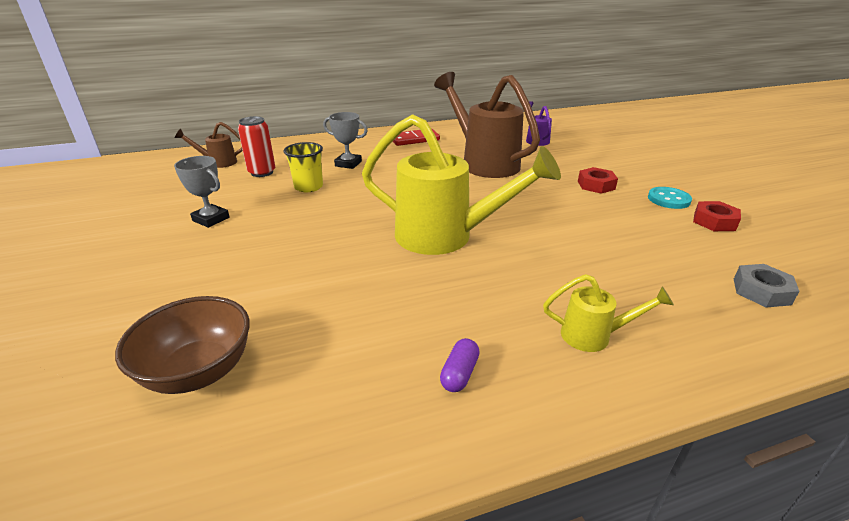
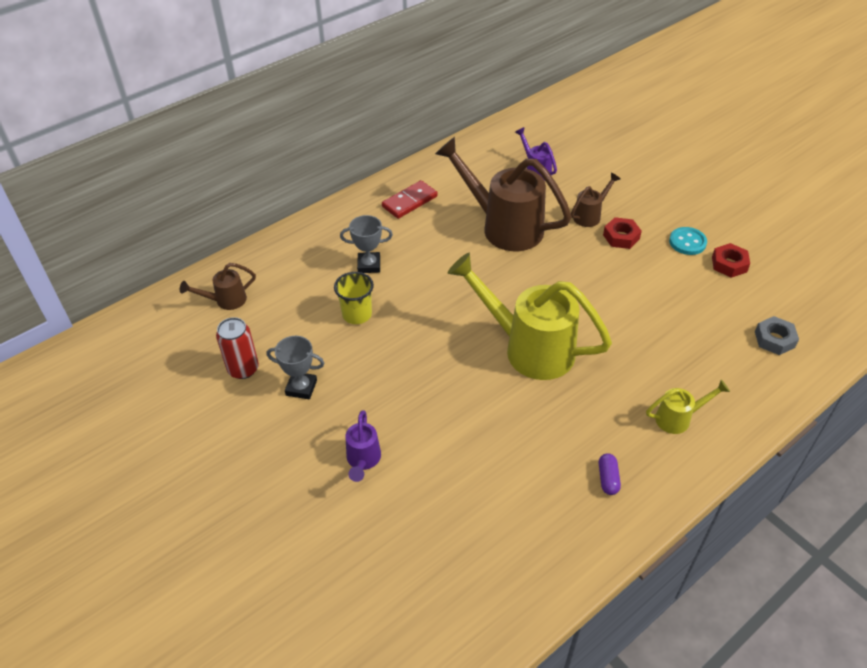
camera: 20 degrees left, 15 degrees up
brown bowl [115,296,250,394] -> none
red can [238,116,275,177] -> red can moved to [216,317,259,379]
yellow watering can [362,114,561,255] -> yellow watering can turned 150 degrees counterclockwise [447,253,612,380]
none -> purple watering can [345,411,381,482]
none -> brown watering can [571,173,620,227]

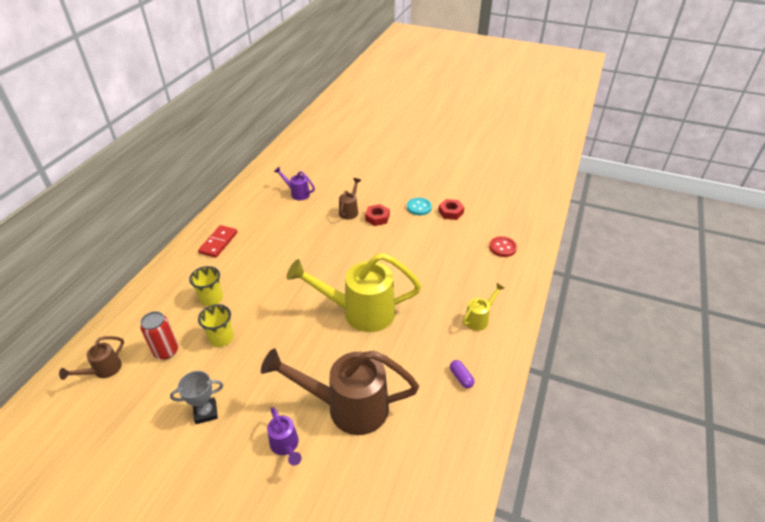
camera: 30 degrees left, 5 degrees down
red can [216,317,259,379] -> red can moved to [140,311,178,360]
grey trophy [340,215,393,273] -> yellow cup [189,266,223,306]
brown watering can [435,137,572,251] -> brown watering can moved to [261,348,419,435]
grey nut [755,316,799,355] -> red button [489,236,517,257]

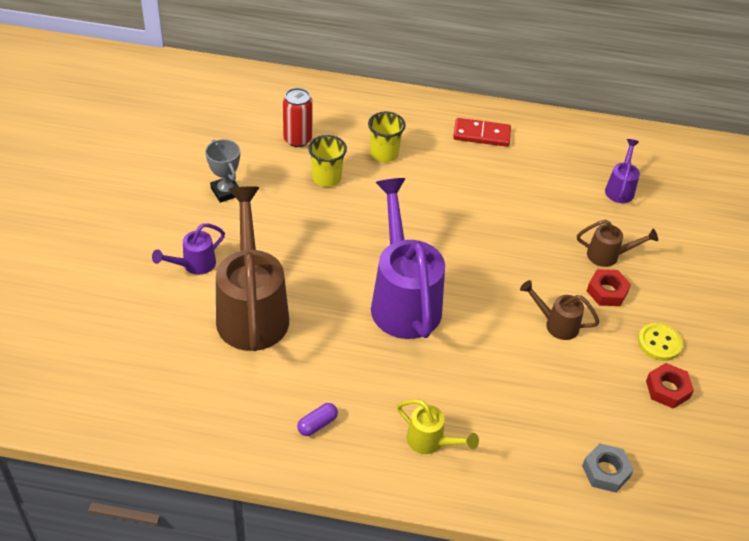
camera: 75 degrees right, 5 degrees up
brown watering can [59,336,124,380] -> brown watering can moved to [520,280,600,340]
yellow watering can [286,253,421,332] -> purple watering can [371,178,445,339]
turquoise button [407,198,432,215] -> yellow button [638,323,683,361]
red button [489,236,517,257] -> grey nut [582,443,634,493]

